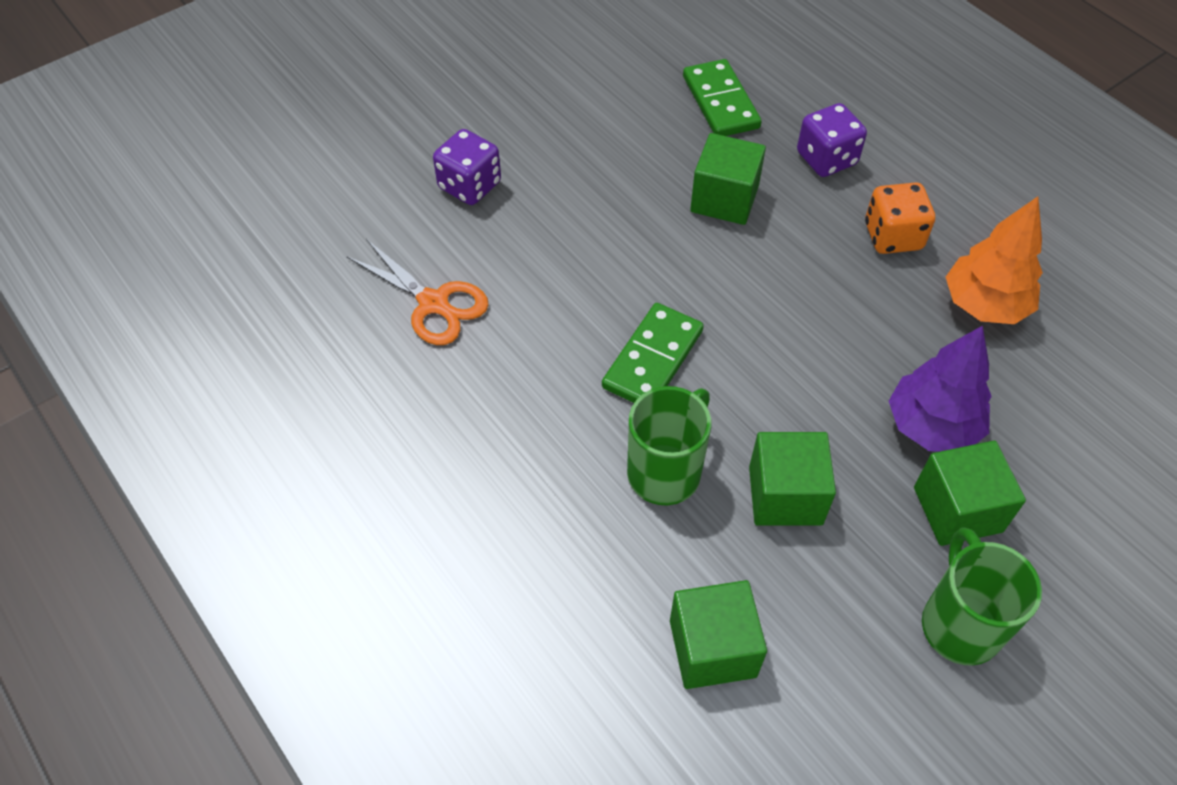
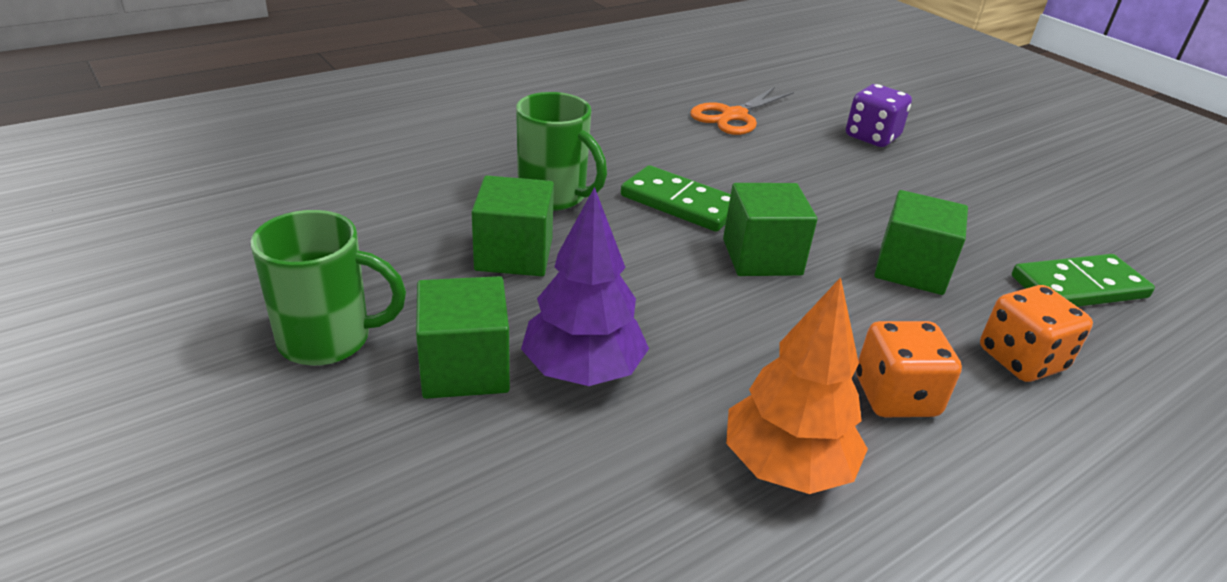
camera: 90 degrees right, 20 degrees down
green cube [670,580,767,689] -> green cube moved to [723,183,817,276]
purple dice [797,103,867,177] -> orange dice [980,285,1093,382]

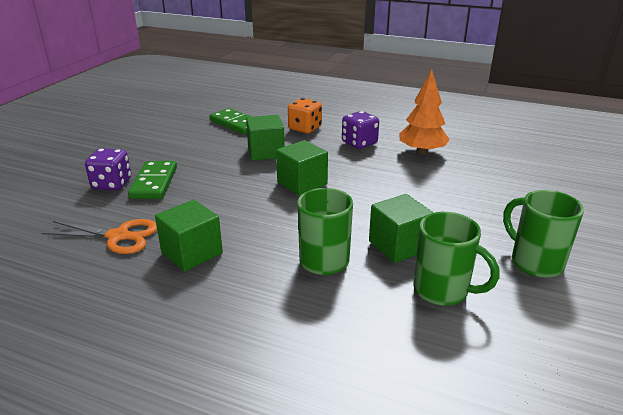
camera: 120 degrees left, 5 degrees down
green cube [416,276,510,399] -> green cube moved to [155,199,223,272]
purple tree [521,187,649,386] -> none
green domino [621,165,731,232] -> green domino moved to [128,161,177,199]
orange dice [856,321,962,417] -> purple dice [342,111,379,149]
none -> green mug [413,212,500,306]

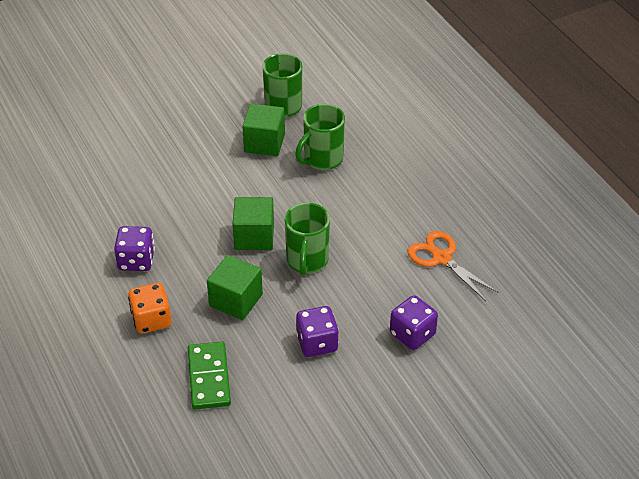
camera: 140 degrees left, 15 degrees up
green domino [128,161,177,199] -> none
green cube [155,199,223,272] -> none
orange tree [399,70,450,155] -> none
green mug [503,190,584,278] -> green mug moved to [285,203,330,275]
none -> purple dice [296,306,339,357]

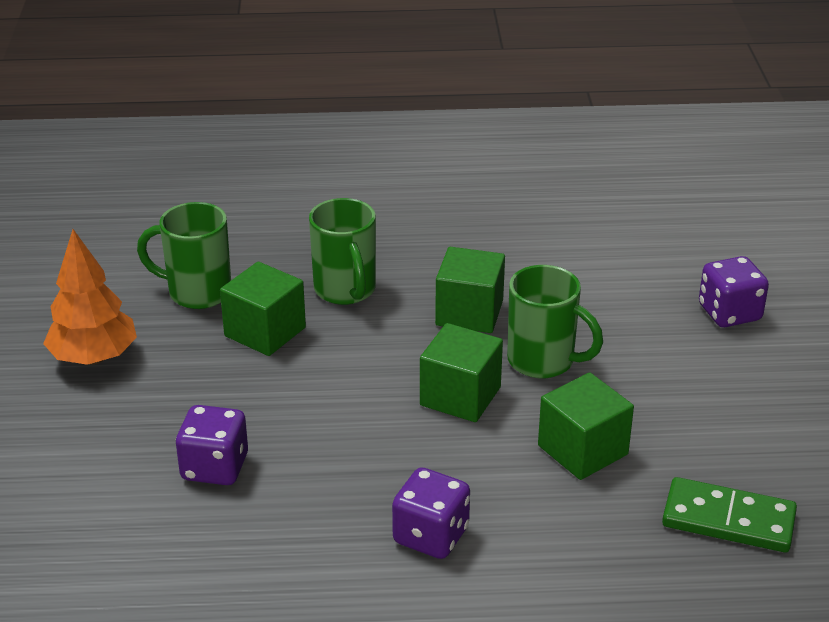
camera: 65 degrees left, 10 degrees down
orange dice [128,283,172,333] -> none
purple dice [296,306,339,357] -> purple dice moved to [176,405,248,485]
orange scissors [408,231,499,301] -> none
none -> orange tree [43,229,137,365]
none -> green cube [435,247,505,333]

